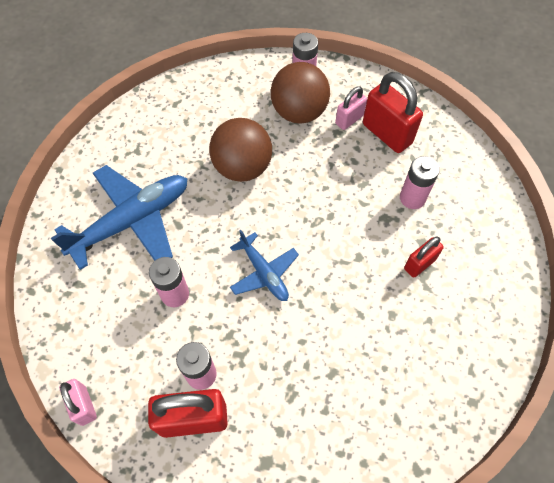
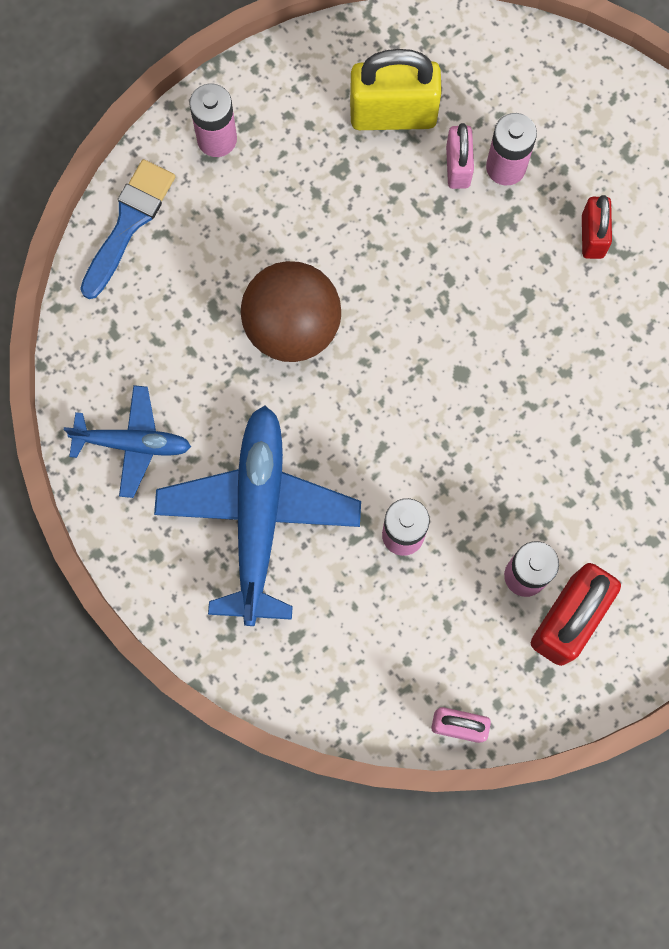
camera: 50 degrees left, 15 degrees up
blue plane [230,230,299,301] -> blue plane moved to [64,385,191,498]
brown ball [271,62,330,124] -> none
pink padlock [335,86,367,130] -> pink padlock moved to [446,123,474,189]
red padlock [363,72,423,153] -> yellow padlock [350,49,442,130]
none -> blue brush [80,159,175,299]

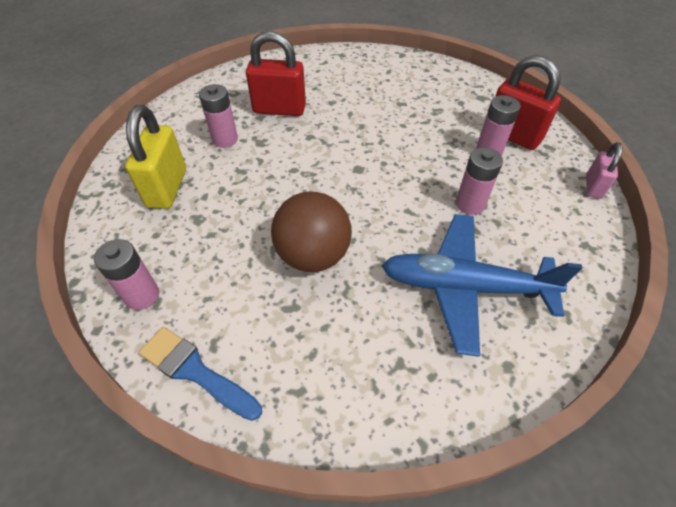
camera: 85 degrees left, 25 degrees down
blue plane [64,385,191,498] -> none
pink padlock [446,123,474,189] -> none
red padlock [582,195,612,259] -> red padlock [246,31,306,116], size x1.74

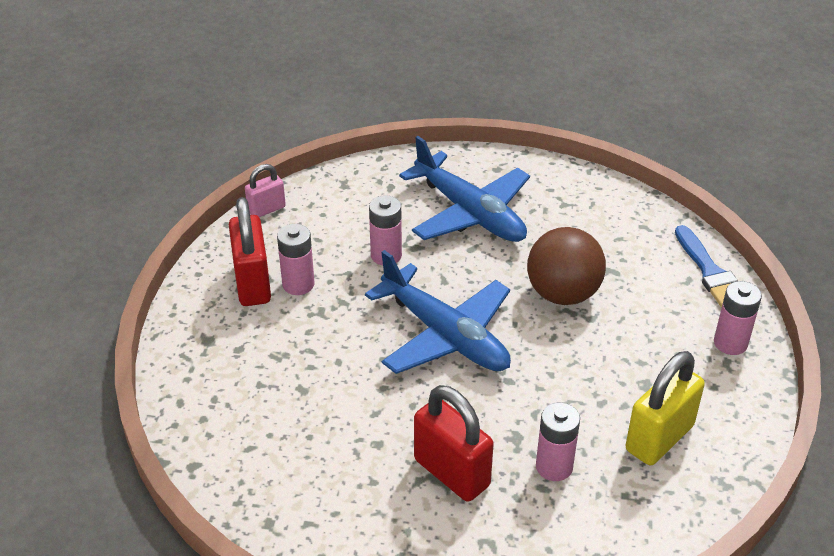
camera: 140 degrees left, 10 degrees down
none -> blue plane [365,250,511,374]

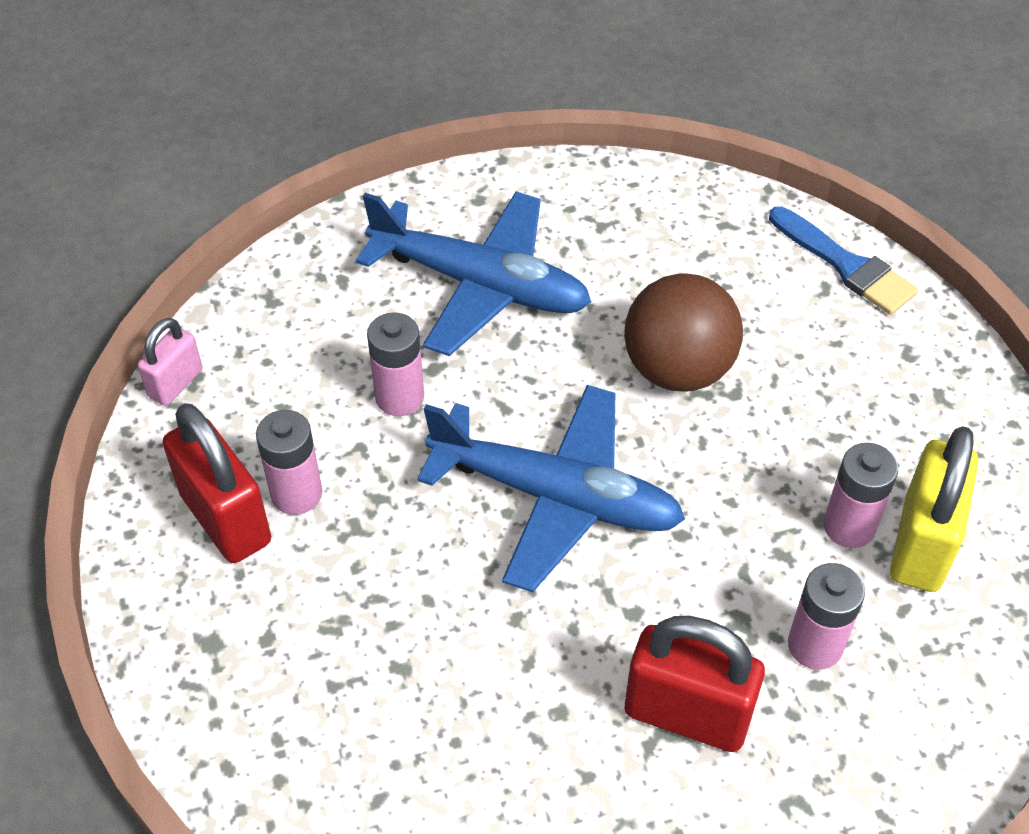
camera: 25 degrees left, 10 degrees up
pink battery [714,281,762,355] -> pink battery moved to [823,443,898,548]

